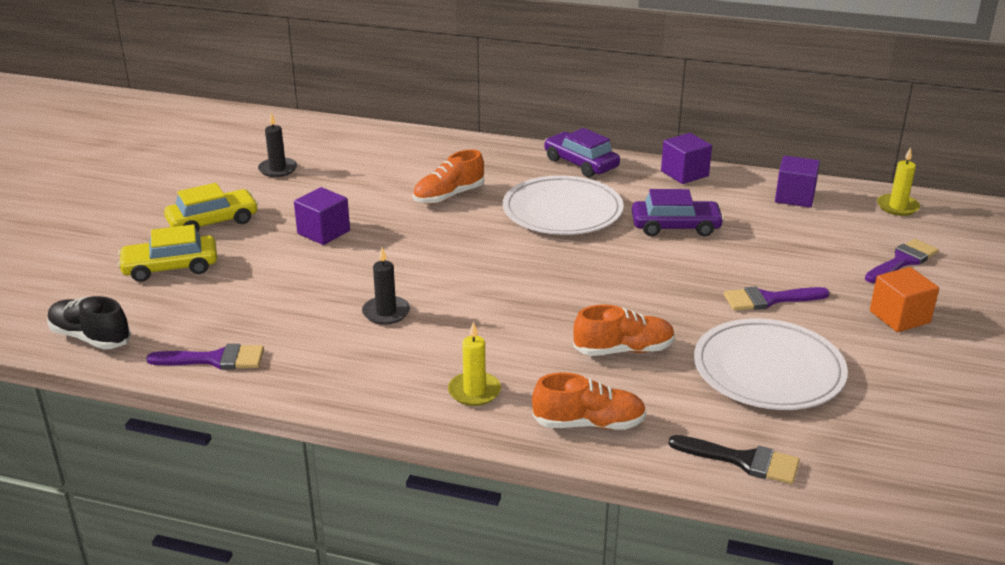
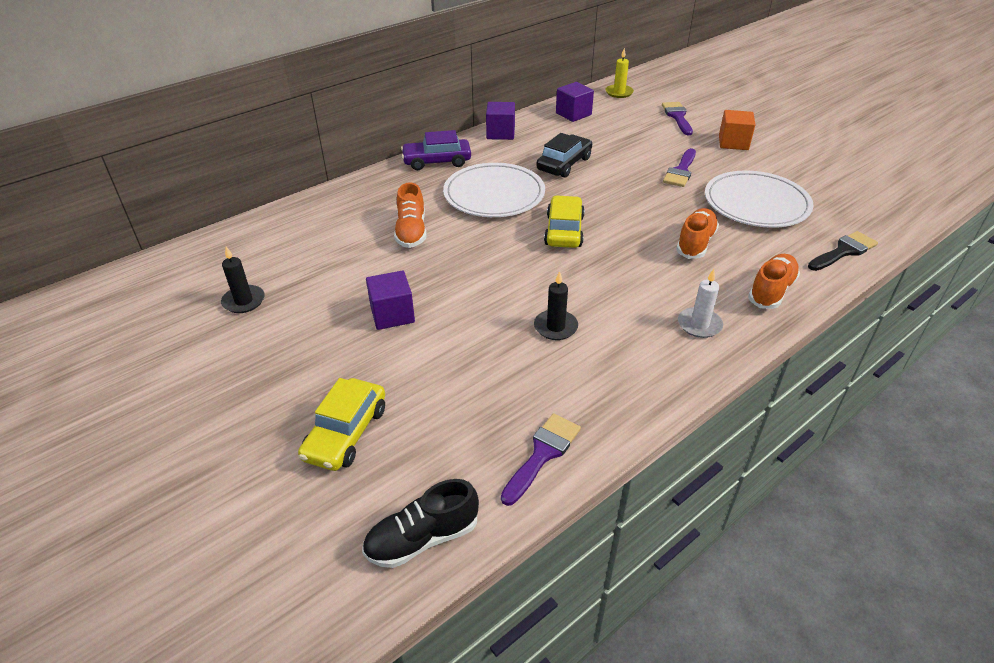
camera: 55 degrees left, 10 degrees up
yellow car [164,183,258,232] -> yellow car moved to [544,195,585,248]
yellow candle [448,321,501,406] -> white candle [678,269,723,338]
purple car [632,189,724,236] -> black car [536,133,592,178]

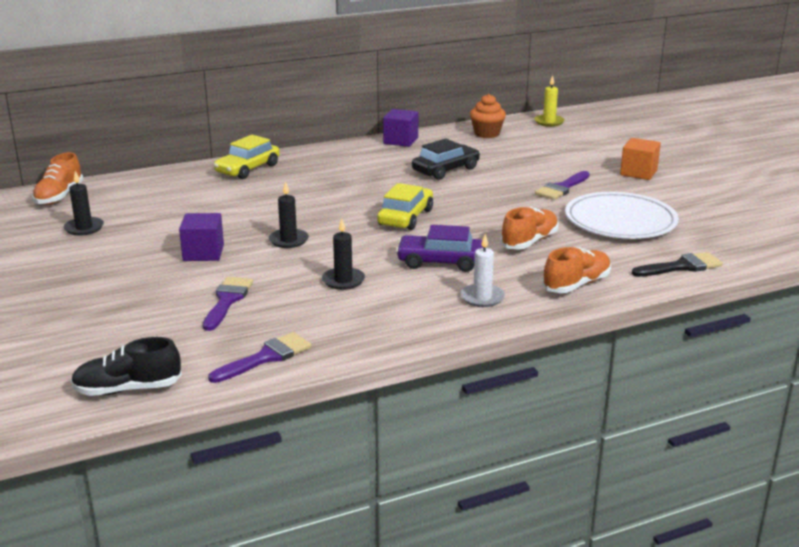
camera: 15 degrees right, 15 degrees down
yellow car [298,378,385,471] -> yellow car moved to [214,135,280,179]
orange shoe [394,182,427,248] -> orange shoe moved to [32,152,83,205]
purple car [401,130,471,170] -> purple car moved to [396,225,484,272]
white plate [443,163,545,217] -> none
purple cube [556,82,594,122] -> orange cupcake [470,94,506,138]
purple brush [662,102,693,135] -> purple brush moved to [203,277,253,331]
none -> black candle [269,181,309,248]

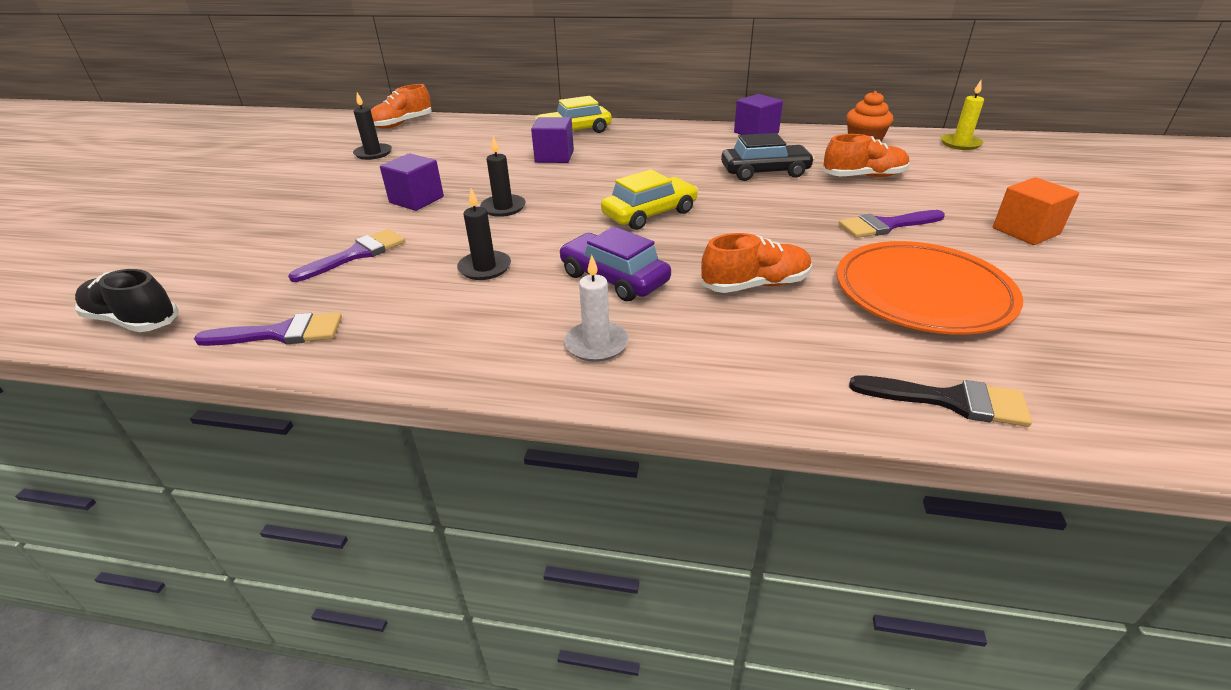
camera: 35 degrees right, 10 degrees up
orange shoe [542,247,611,293] -> orange shoe moved to [823,134,910,177]
white plate [565,192,679,239] -> orange plate [837,241,1023,335]
none -> purple cube [531,117,574,163]

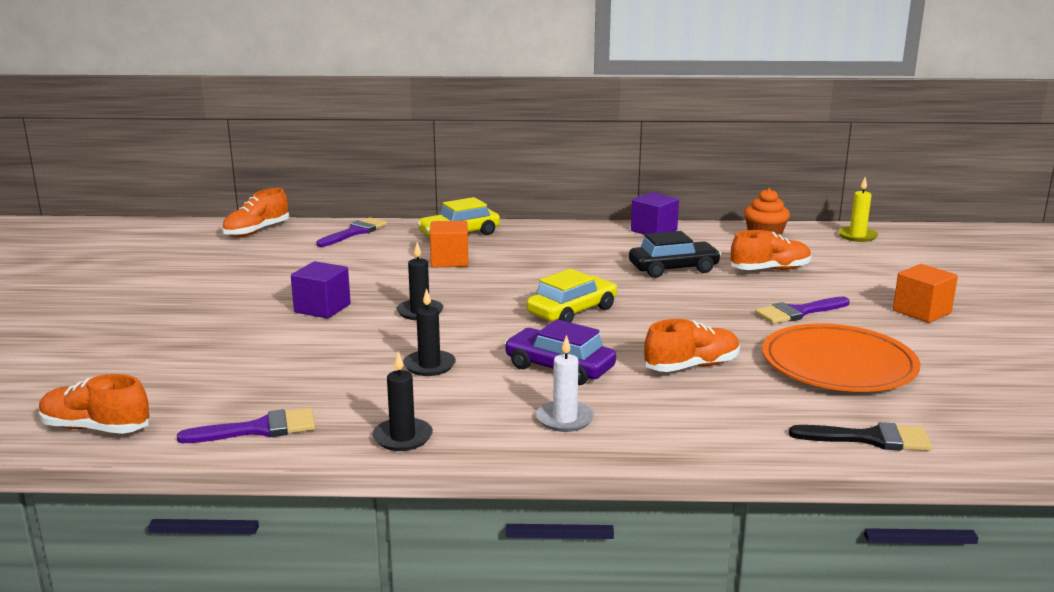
camera: 10 degrees left, 15 degrees down
black shoe [75,269,179,332] -> orange shoe [39,374,150,434]
purple brush [288,229,405,282] -> purple brush moved to [316,217,387,247]
black candle [353,92,392,160] -> black candle moved to [372,351,433,451]
purple cube [531,117,574,163] -> orange cube [430,221,468,267]

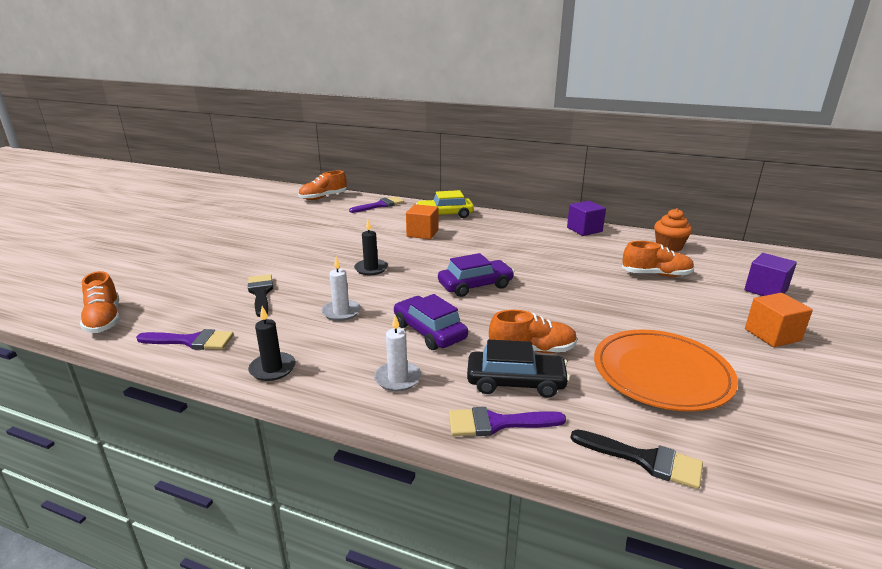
camera: 20 degrees right, 5 degrees up
orange shoe [39,374,150,434] -> orange shoe turned 150 degrees counterclockwise [80,271,120,333]
purple cube [291,261,351,319] -> purple cube moved to [744,253,797,296]
black candle [403,288,456,376] -> white candle [322,257,361,321]
yellow car [526,269,617,323] -> purple car [438,253,514,297]
black car [629,231,721,278] -> black car moved to [467,340,570,398]
purple brush [755,297,849,324] -> purple brush moved to [449,407,566,436]
yellow candle [838,177,878,242] -> none
none -> black brush [248,274,273,317]

